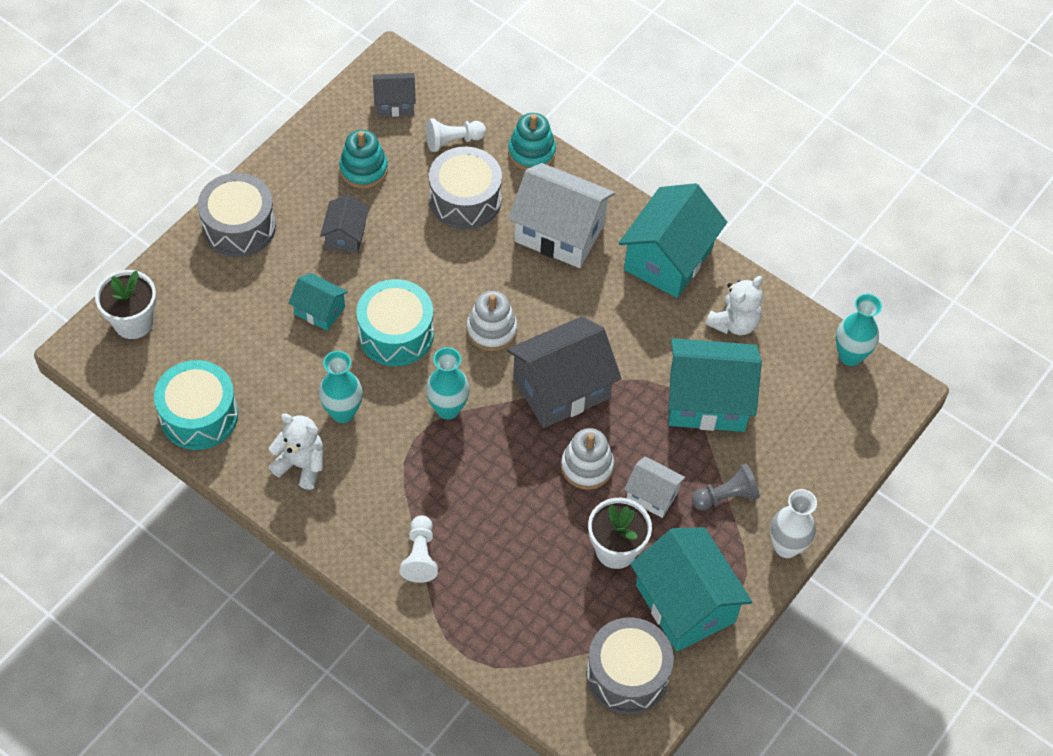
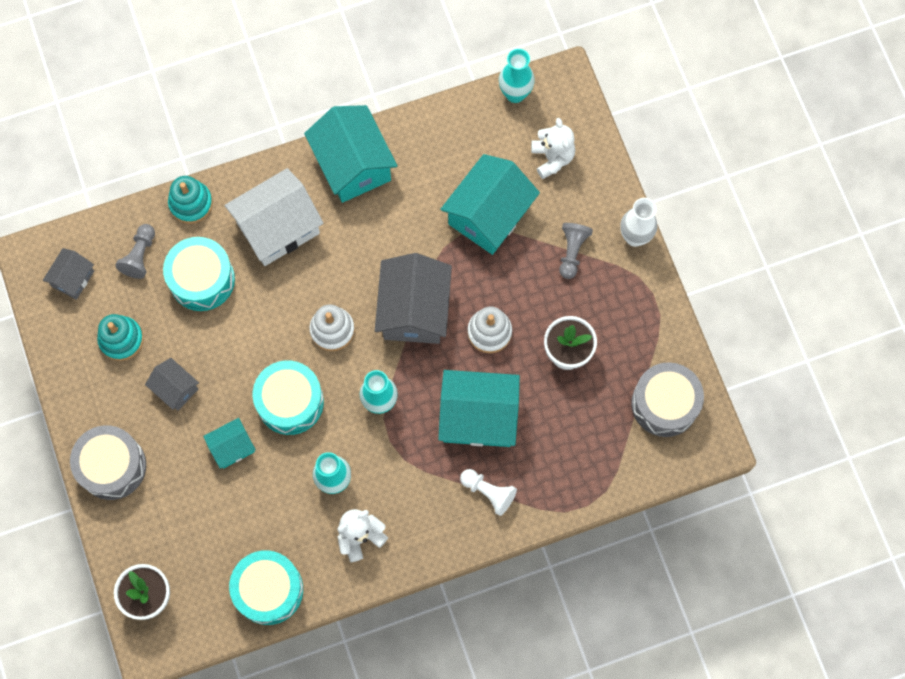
camera: 55 degrees left, 15 degrees up
white pawn [426,118,486,152] -> grey pawn [115,224,155,279]
grey drum [429,147,502,230] -> turquoise drum [163,237,235,311]
white house [624,456,685,518] -> none
turquoise house [630,527,752,652] -> turquoise house moved to [438,370,520,447]
white teddy bear [705,276,763,335] -> white teddy bear moved to [531,118,575,179]

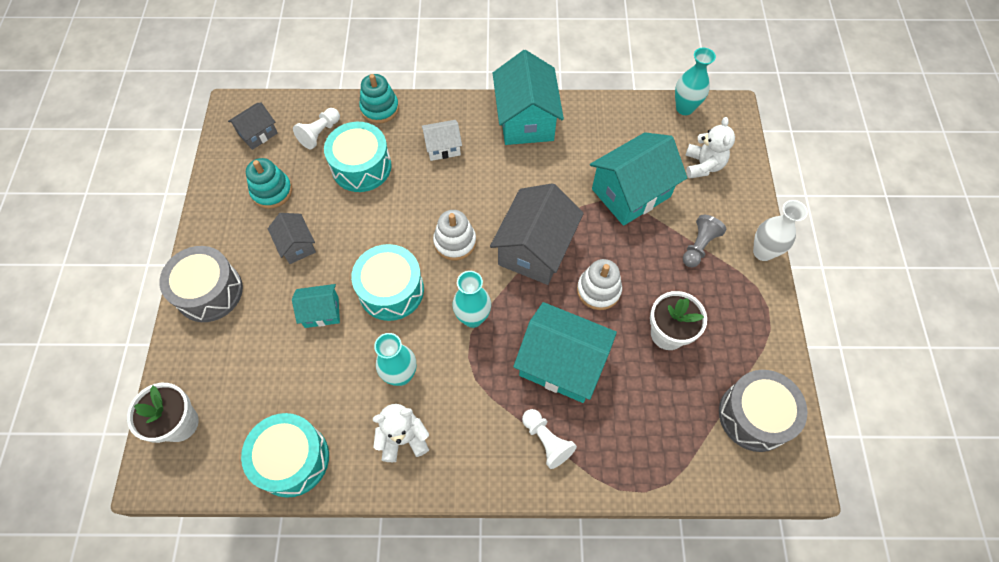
camera: 20 degrees right, 10 degrees down
grey pawn [115,224,155,279] -> white pawn [293,108,340,149]
white house [225,168,324,266] -> white house [422,120,462,161], size x0.52

